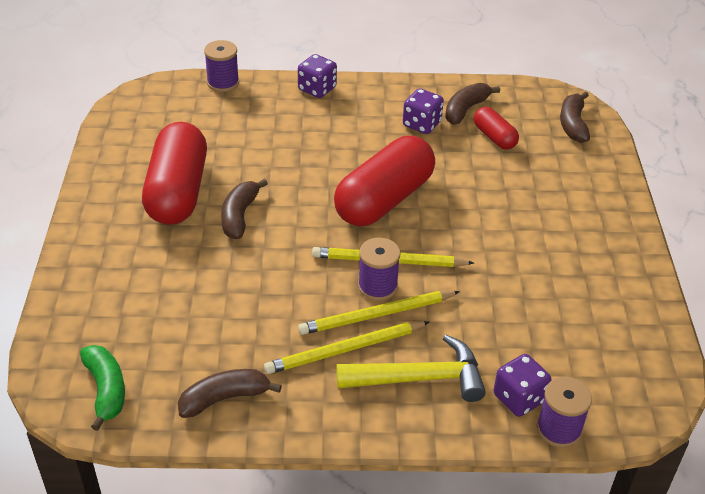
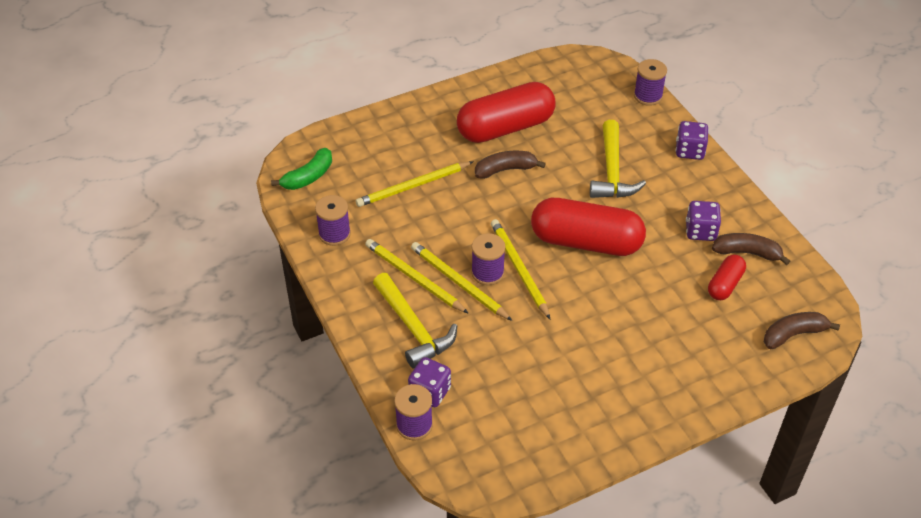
camera: 65 degrees right, 5 degrees up
brown banana [178,369,282,418] -> purple spool [315,195,351,246]
none -> yellow pencil [356,162,473,207]
none -> yellow hammer [590,120,646,198]

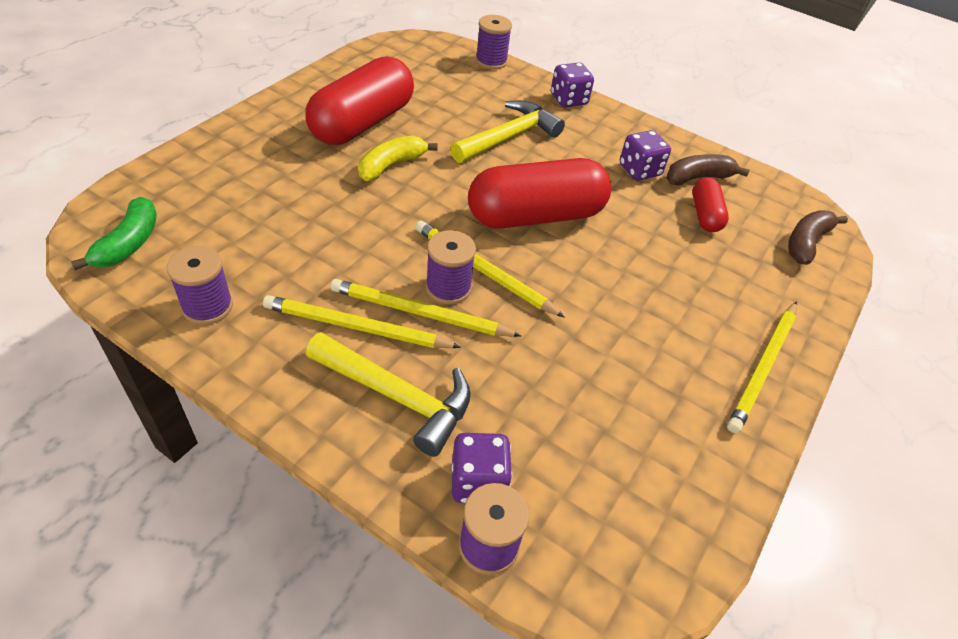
camera: 35 degrees left, 0 degrees up
yellow pencil [356,162,473,207] -> yellow pencil moved to [727,301,797,433]
brown banana [475,151,546,179] -> yellow banana [359,135,438,181]
yellow hammer [590,120,646,198] -> yellow hammer turned 105 degrees counterclockwise [450,100,565,163]

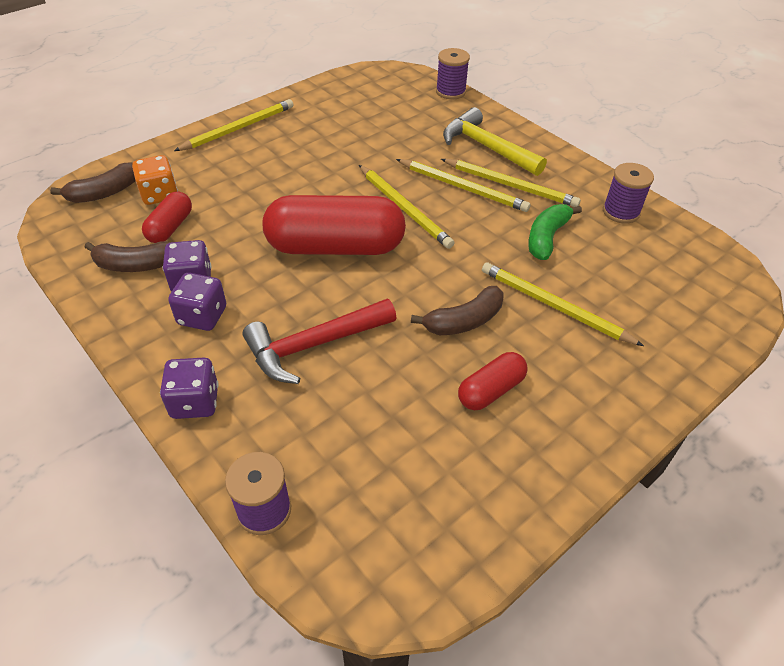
camera: 160 degrees left, 0 degrees up
green banana [71,197,157,270] -> green banana moved to [528,204,582,260]
red capsule [306,56,414,145] -> red capsule [458,352,527,410], size x0.49
yellow banana [359,135,438,181] -> brown banana [411,286,504,335]
purple spool [426,230,476,305] -> none
yellow hammer [450,100,565,163] -> red hammer [243,299,396,384]
purple dice [452,433,512,503] -> purple dice moved to [168,273,226,331]
none -> orange dice [132,155,178,205]
none -> yellow pencil [482,262,644,346]

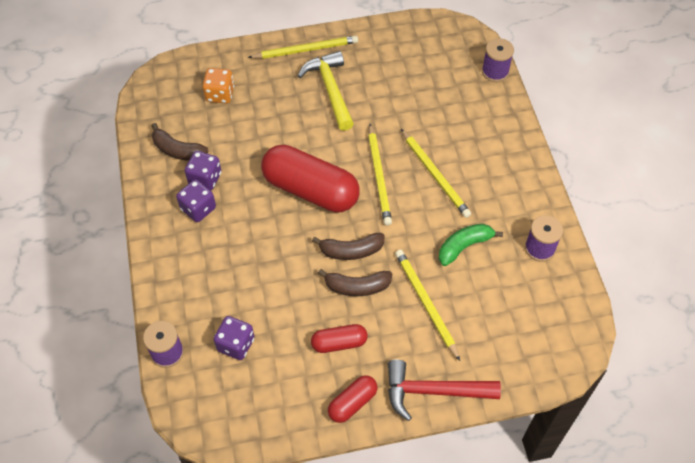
camera: 30 degrees right, 10 degrees up
brown banana [50,163,135,203] -> brown banana moved to [312,233,385,260]
red capsule [142,191,192,243] -> red capsule moved to [328,375,377,423]
purple dice [160,358,219,419] -> purple dice moved to [214,316,255,360]
red hammer [243,299,396,384] -> red hammer moved to [388,360,501,421]
yellow pencil [441,159,581,207] -> none
yellow hammer [443,107,547,176] -> yellow hammer moved to [298,51,354,131]

